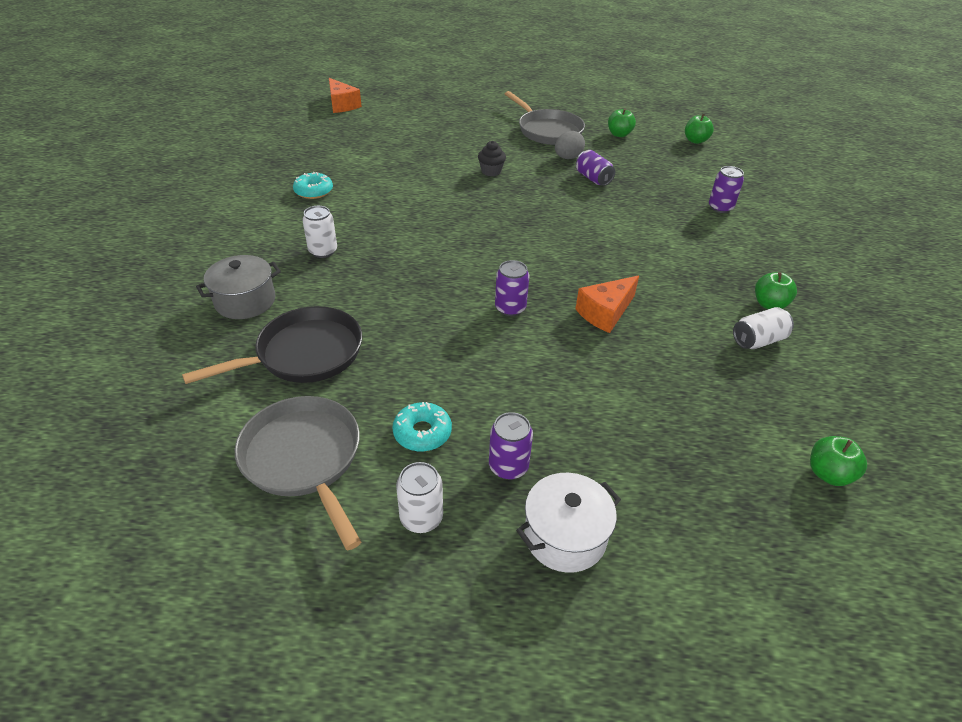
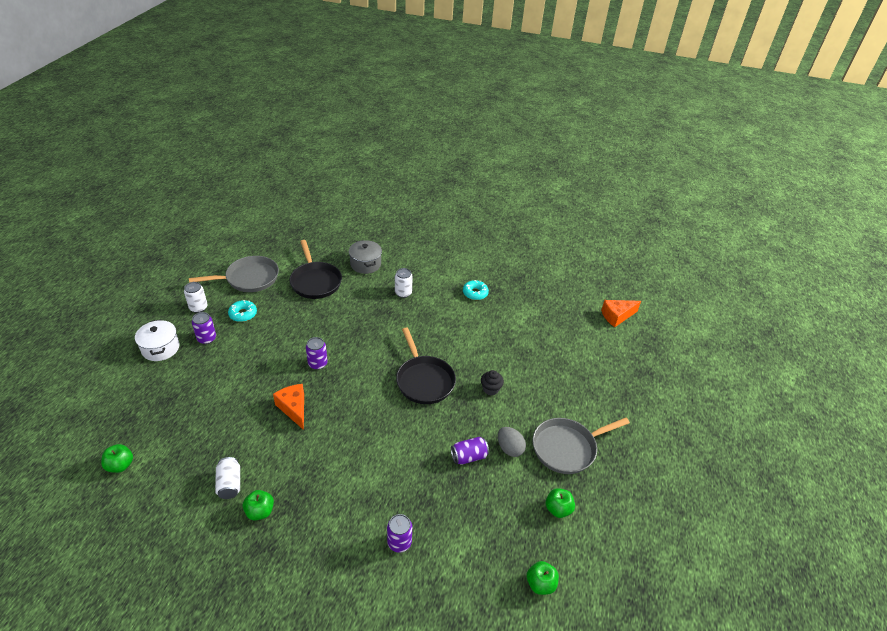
camera: 100 degrees right, 0 degrees up
none -> black pan [396,328,456,404]

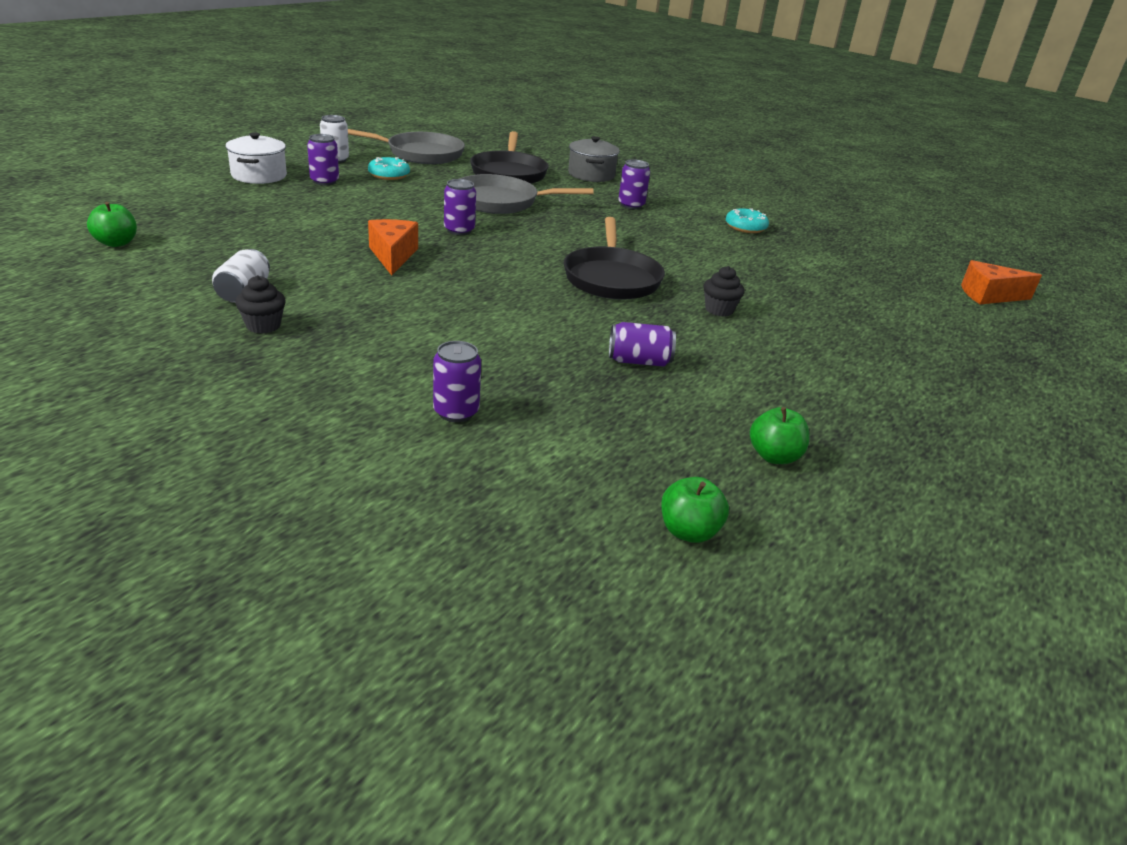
camera: 20 degrees right, 10 degrees down
green apple [242,490,274,521] -> black cupcake [235,275,286,334]
white can [395,268,413,298] -> purple can [618,159,650,209]
grey egg [498,427,526,457] -> none
grey pan [533,418,630,474] -> grey pan moved to [459,174,594,214]

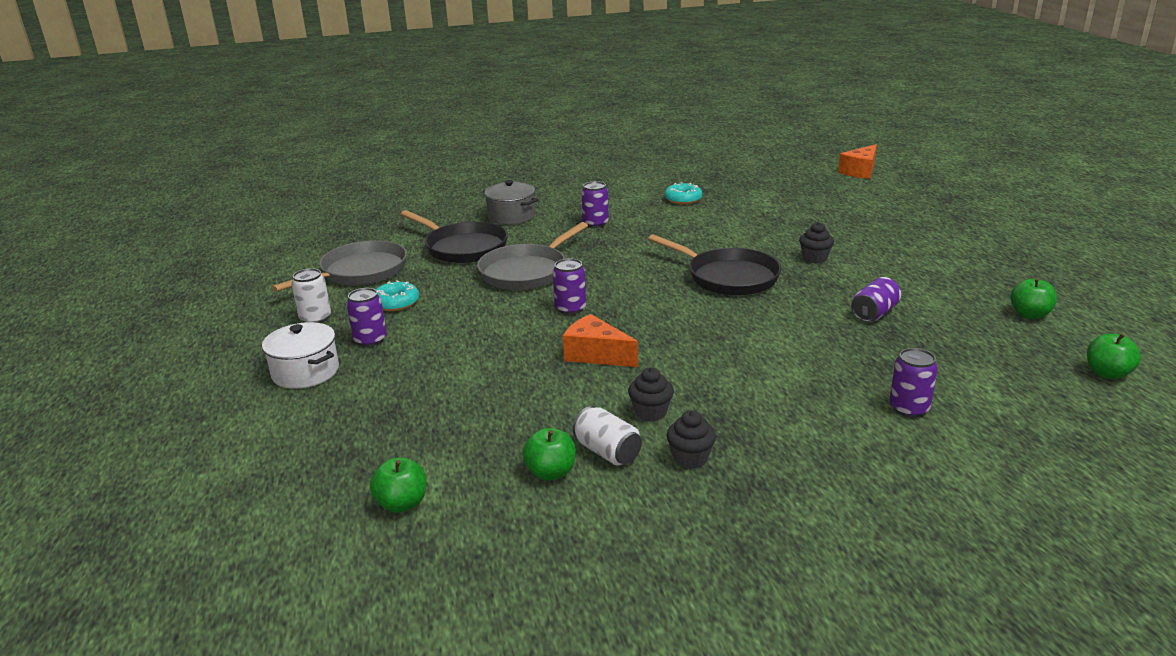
camera: 45 degrees left, 5 degrees down
none -> green apple [522,428,576,481]
none -> black cupcake [628,367,674,421]

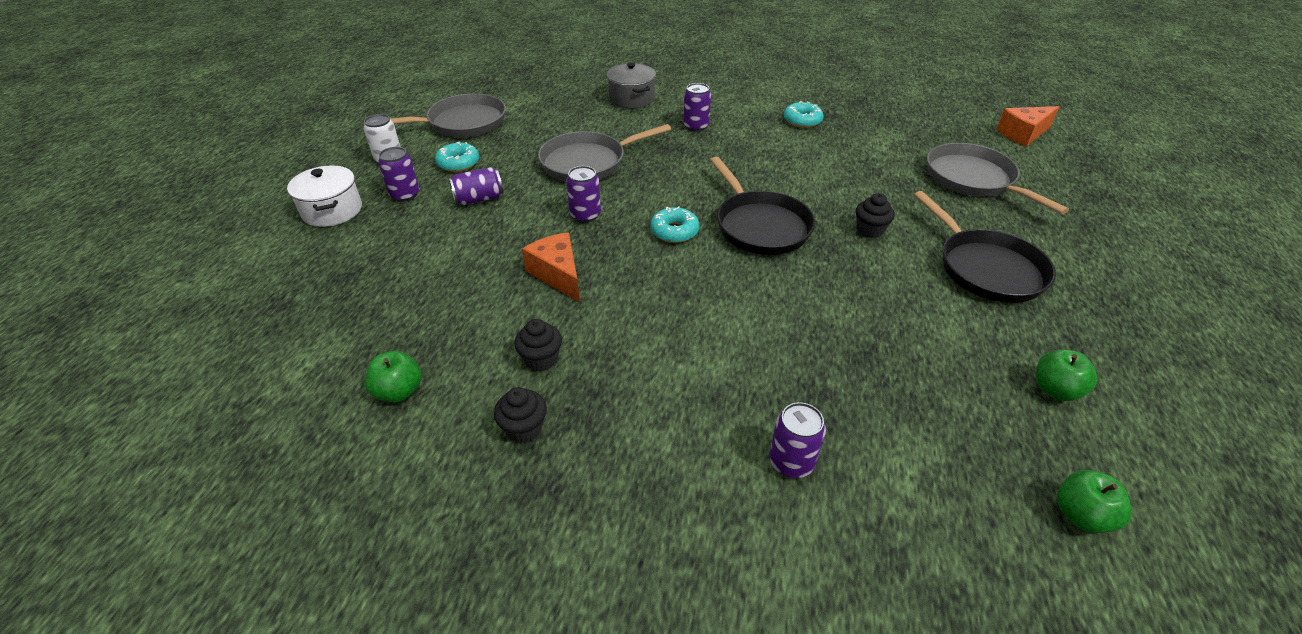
camera: 25 degrees right, 15 degrees up
green apple [370,458,426,513] -> none
black pan [401,210,508,263] -> black pan moved to [914,191,1056,303]
white can [573,406,642,466] -> none
purple can [851,277,901,322] -> purple can moved to [449,167,503,205]
none -> turquoise donut [650,206,700,243]
none -> grey pan [927,143,1069,214]

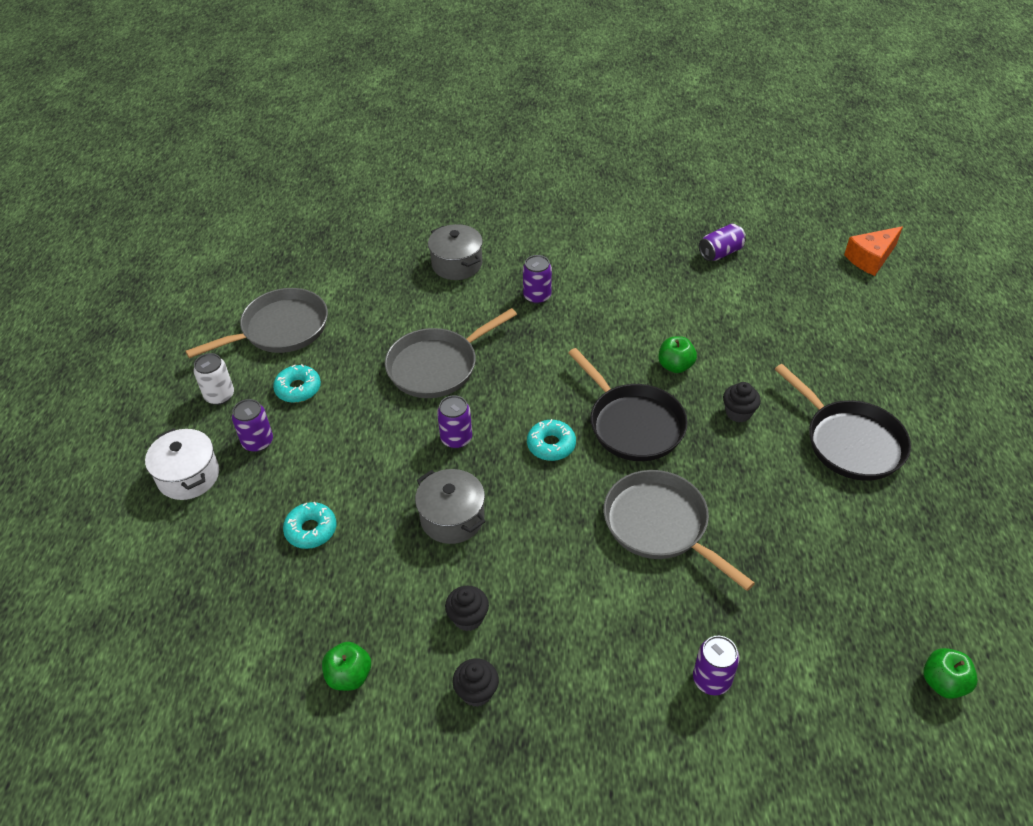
camera: 10 degrees left, 5 degrees up
purple can [449,167,503,205] -> purple can moved to [699,224,746,261]
orange cheese [522,232,580,302] -> grey pot [415,469,486,544]
turquoise donut [784,101,824,128] -> turquoise donut moved to [283,502,336,549]
grey pan [927,143,1069,214] -> grey pan moved to [604,470,755,591]
green apple [1036,350,1097,401] -> green apple moved to [658,336,697,373]

